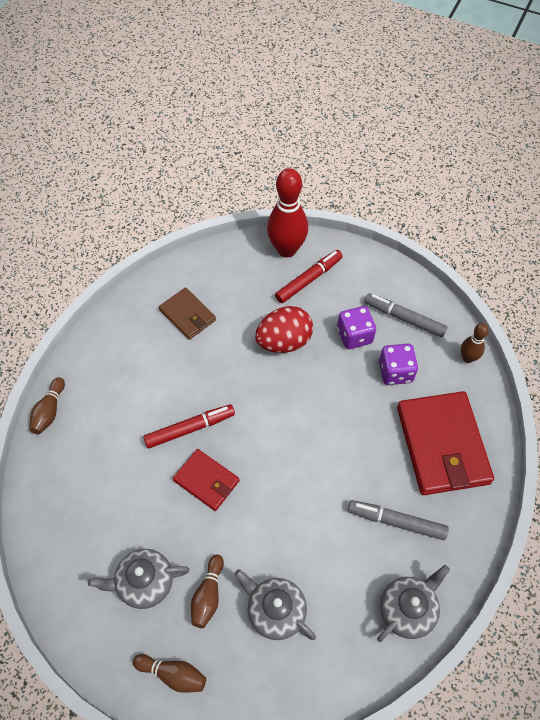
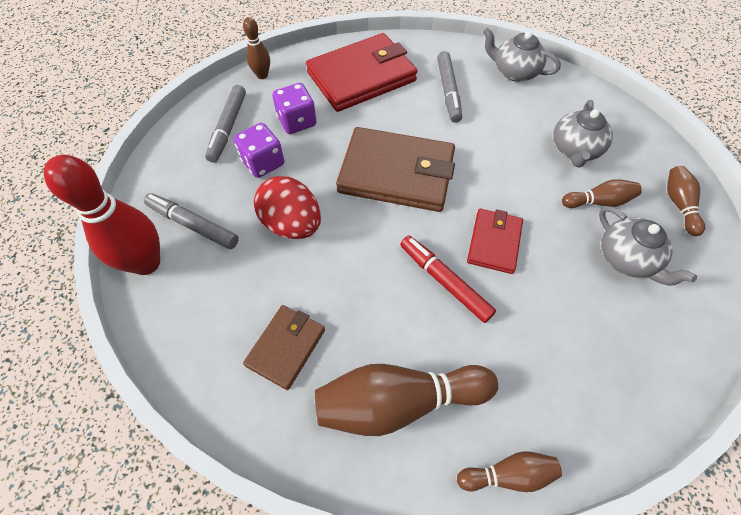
camera: 110 degrees left, 0 degrees up
red marker [275,250,343,303] -> grey marker [144,193,239,249]
none -> brown bowling pin [315,364,498,436]
none -> brown wallet [336,127,455,212]

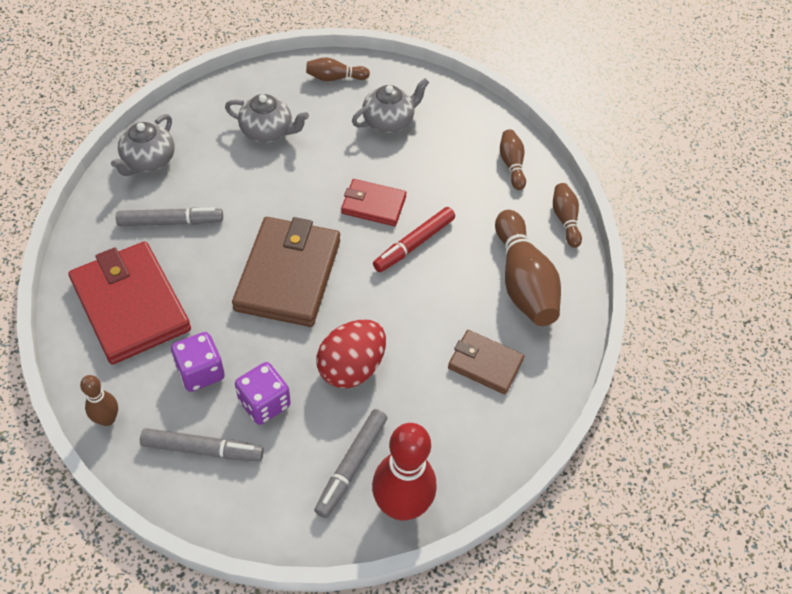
camera: 95 degrees left, 5 degrees down
brown bowling pin [562,179,642,208] -> brown bowling pin moved to [500,129,526,190]

